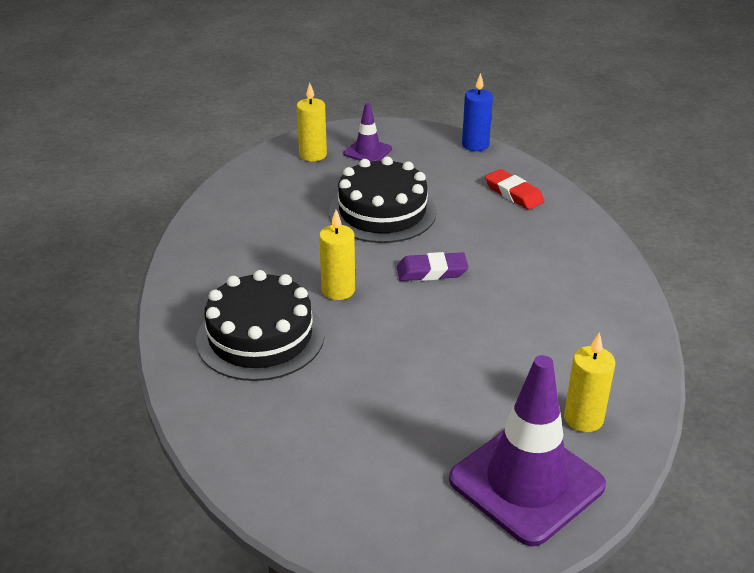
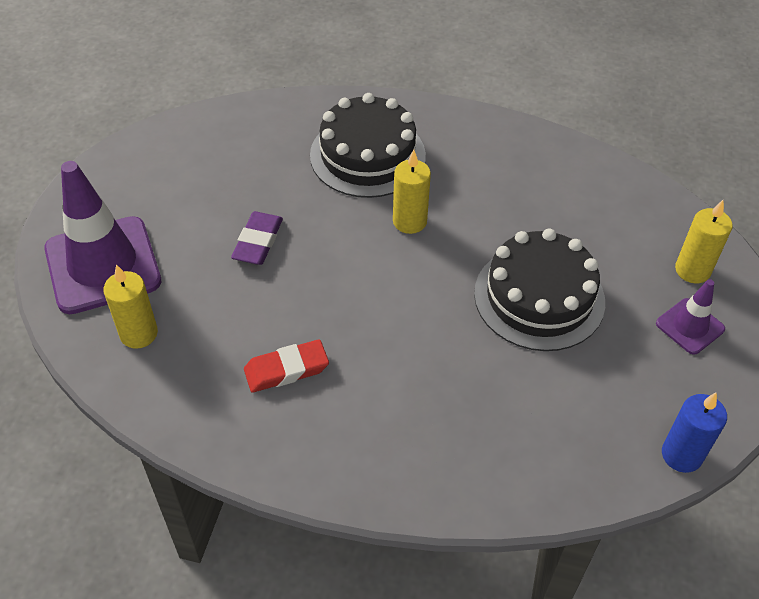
camera: 110 degrees right, 15 degrees up
purple eraser [397,252,469,281] -> purple eraser moved to [231,211,283,265]
red eraser [485,169,544,210] -> red eraser moved to [244,339,329,393]

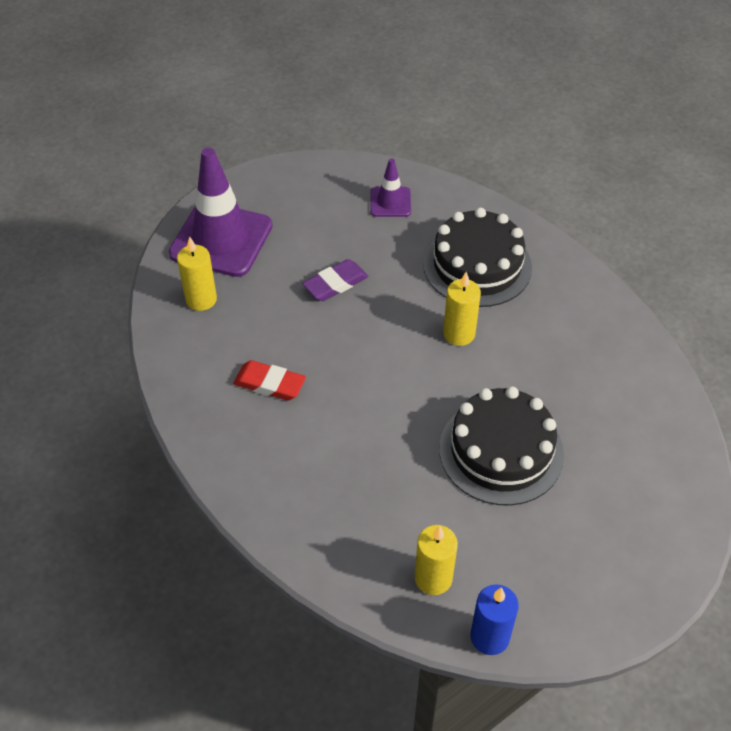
camera: 40 degrees right, 0 degrees up
purple traffic cone [656,279,725,355] -> purple traffic cone moved to [370,159,411,217]
yellow candle [675,200,733,283] -> yellow candle moved to [415,525,458,595]

